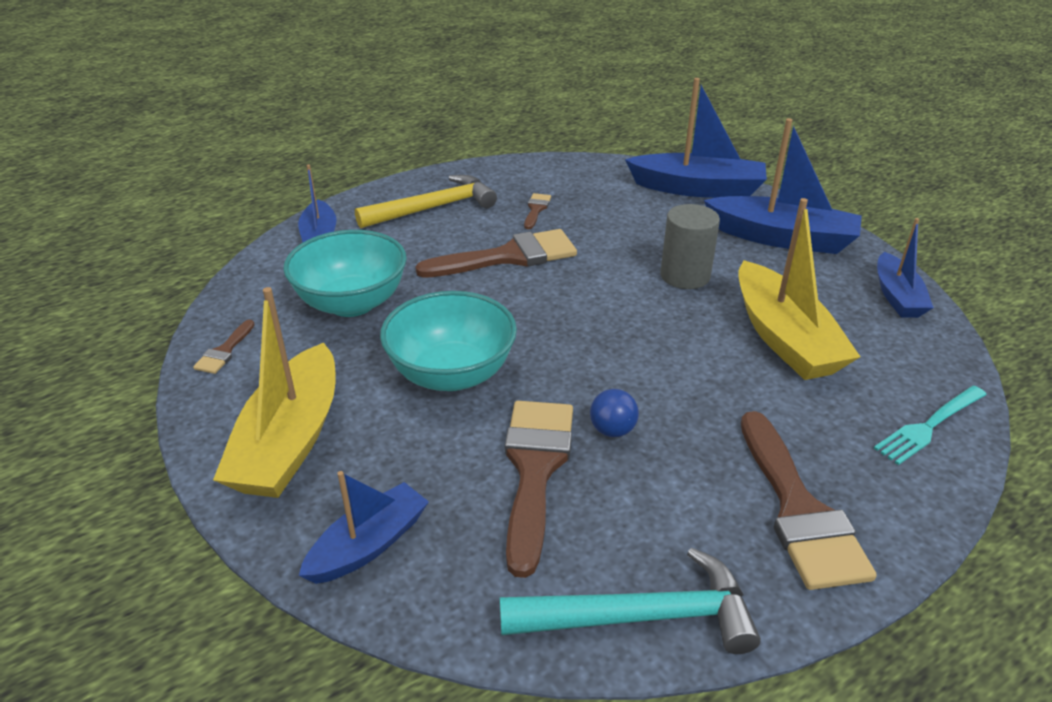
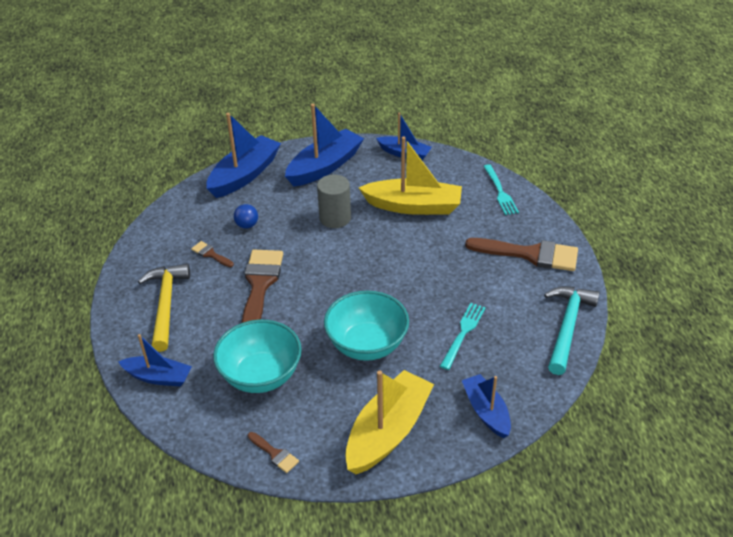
camera: 65 degrees left, 5 degrees up
yellow boat [213,287,335,498] -> yellow boat turned 90 degrees counterclockwise [345,370,434,474]
brown brush [505,401,573,578] -> turquoise fork [440,303,486,370]
blue ball [590,389,639,437] -> blue ball moved to [234,204,258,229]

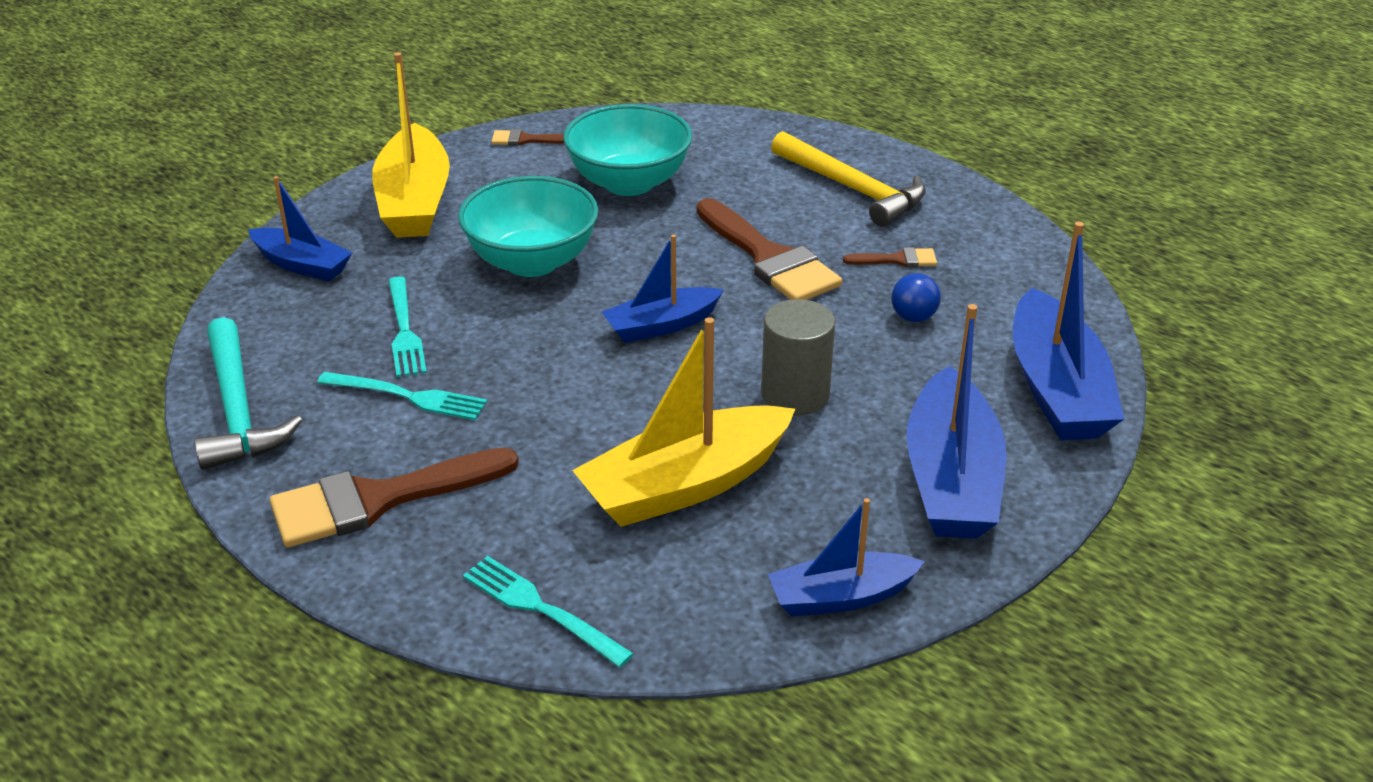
camera: 140 degrees right, 5 degrees down
blue boat [118,334,192,387] -> blue boat moved to [602,234,723,343]
none -> turquoise fork [317,372,487,420]

